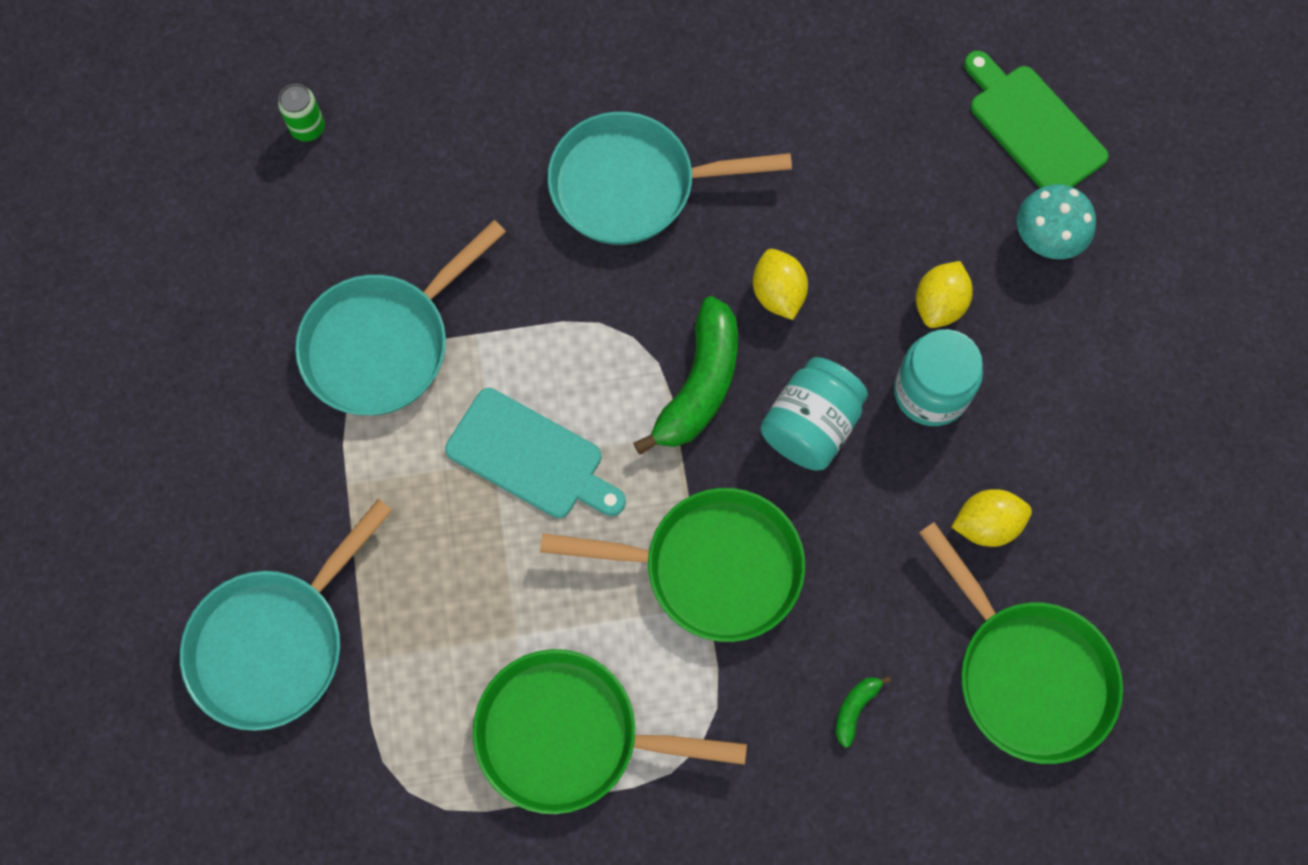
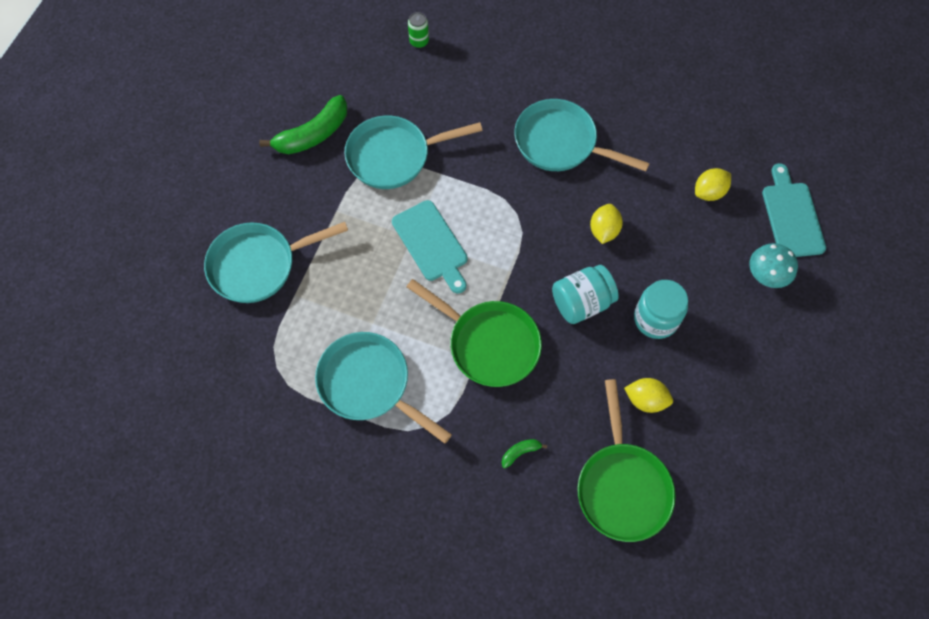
camera: 30 degrees right, 5 degrees down
green pan [473,649,747,814] -> turquoise pan [315,332,452,444]
green banana [633,296,738,455] -> green banana moved to [259,95,347,154]
yellow lemon [916,261,973,328] -> yellow lemon moved to [695,168,731,201]
green cutting board [964,51,1109,188] -> turquoise cutting board [762,163,826,257]

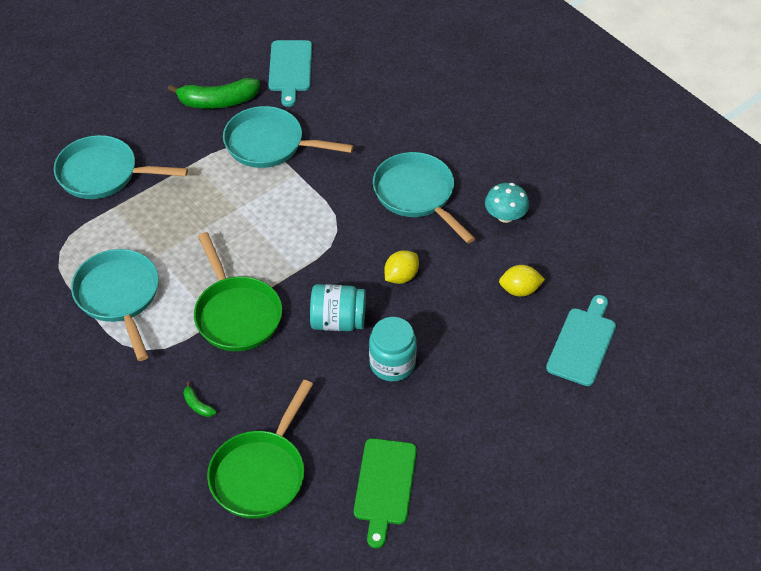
camera: 30 degrees right, 15 degrees down
turquoise cutting board [392,200,468,294] -> turquoise cutting board moved to [268,40,312,107]
green can [408,12,429,48] -> none
green banana [501,439,547,468] -> green banana turned 135 degrees counterclockwise [184,381,217,417]
yellow lemon [624,378,673,413] -> none
turquoise mushroom [749,243,798,288] -> turquoise mushroom moved to [485,183,529,223]
none -> green cutting board [354,438,417,548]

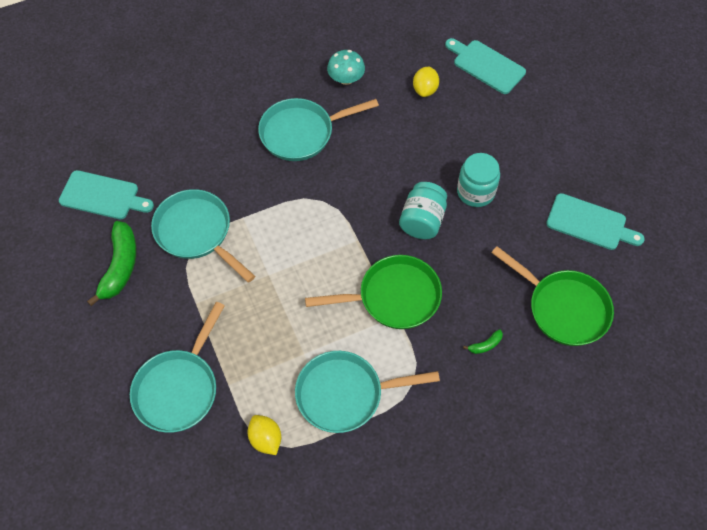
camera: 75 degrees left, 10 degrees up
turquoise pan [223,106,354,168] -> turquoise pan turned 105 degrees clockwise [151,189,255,283]
green cutting board [354,438,417,548] -> turquoise cutting board [546,193,645,250]
yellow lemon [384,250,419,284] -> yellow lemon moved to [248,415,281,455]

